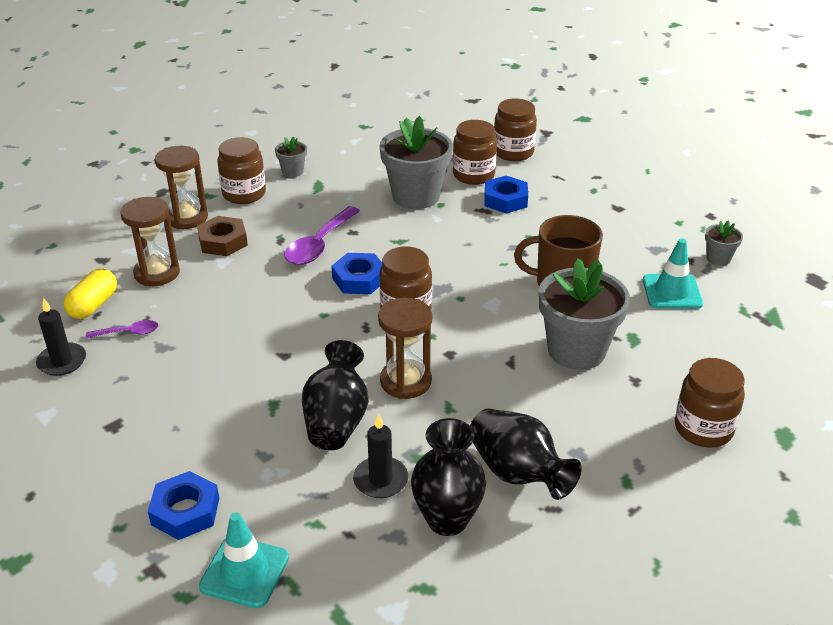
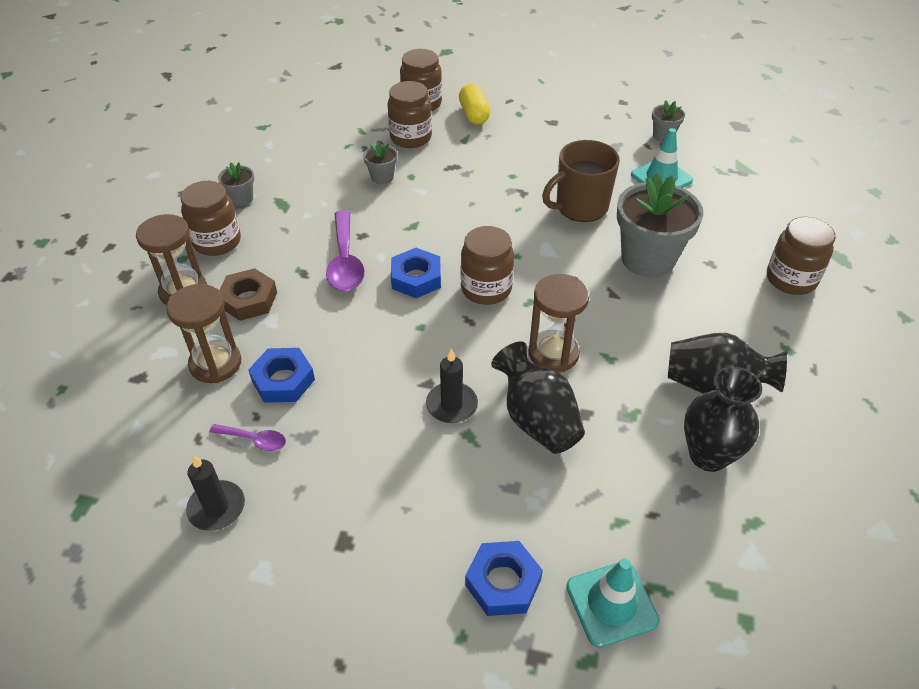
camera: 35 degrees left, 10 degrees up
yellow capsule [63,268,117,319] -> yellow capsule moved to [459,84,490,124]
purple spoon [86,320,159,339] -> purple spoon turned 60 degrees clockwise [209,424,286,451]
black candle [353,414,408,498] -> black candle moved to [426,348,478,423]
grey flower pot [380,116,453,209] -> grey flower pot [363,141,398,184], size x0.47
blue nut [485,176,528,213] -> blue nut moved to [248,348,315,403]

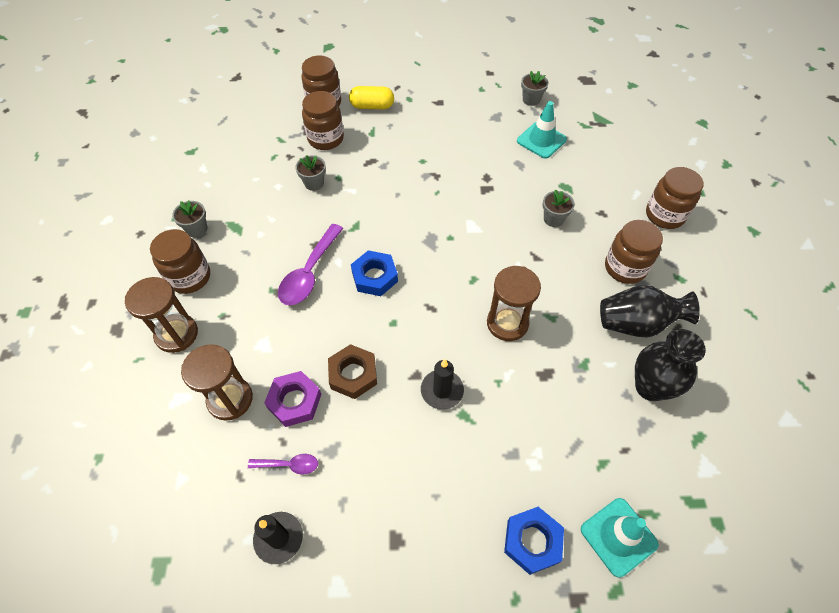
camera: 15 degrees left, 10 degrees up
brown nut [219,268,277,321] -> brown nut moved to [328,344,377,399]
blue nut [248,348,315,403] -> purple nut [264,371,322,427]
purple spoon [326,210,365,291] -> purple spoon turned 45 degrees clockwise [278,224,344,305]
yellow capsule [459,84,490,124] -> yellow capsule turned 60 degrees counterclockwise [349,86,394,109]
brown jar [461,226,514,305] -> brown jar moved to [605,220,663,284]
black vase [491,341,585,454] -> none
brown mug [542,140,620,222] -> none
grey flower pot [617,172,703,278] -> grey flower pot [543,189,575,227], size x0.47

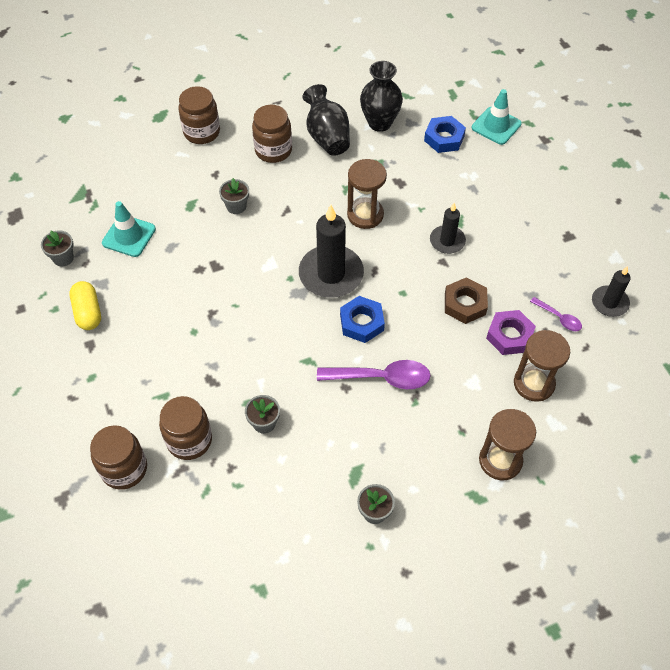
camera: 110 degrees left, 0 degrees up
brown jar [150,229,210,294] -> none
purple spoon [248,454,318,475] -> purple spoon turned 150 degrees clockwise [530,297,582,331]
yellow capsule [349,86,394,109] -> yellow capsule moved to [69,281,101,330]
blue nut [504,507,564,575] -> blue nut moved to [424,116,466,153]
none -> black candle [299,204,364,298]

